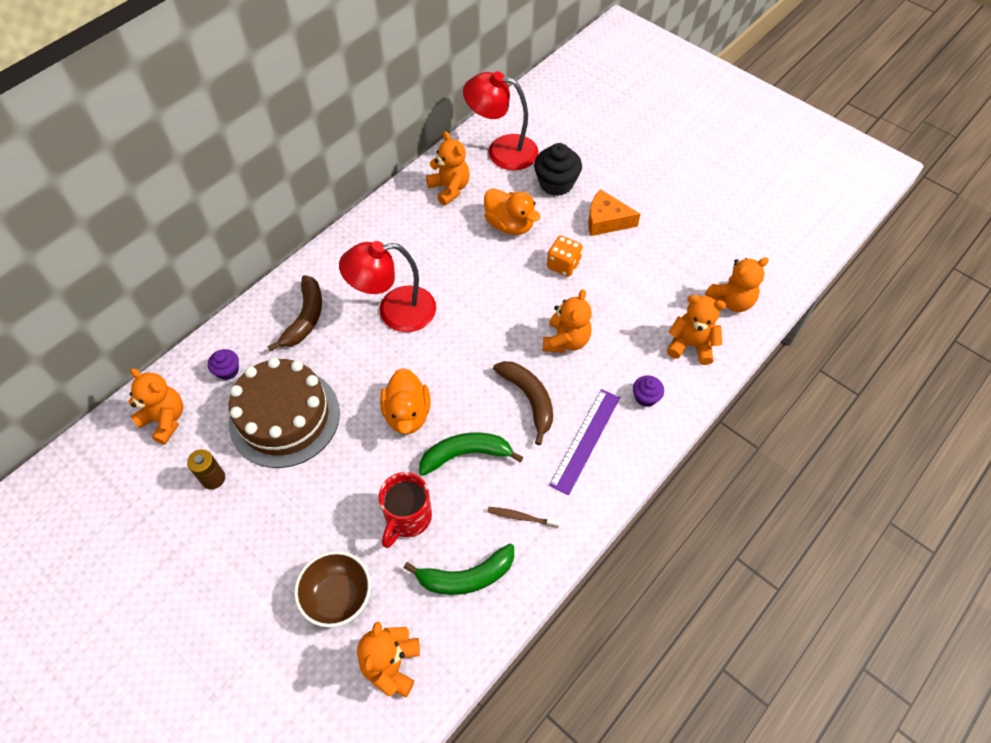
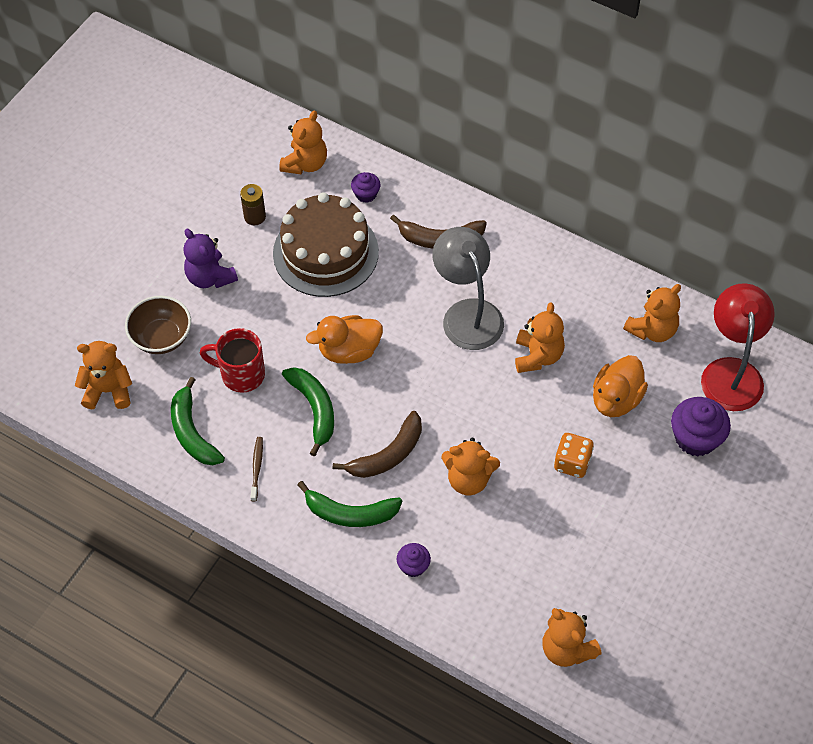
camera: 80 degrees right, 0 degrees up
red lamp [339,241,436,332] -> grey lamp [432,227,504,350]
black cupcake [534,143,582,196] -> purple cupcake [671,397,731,457]
purple ruler [549,389,620,495] -> green banana [298,481,402,527]
orange cheese [588,189,641,236] -> none
orange teddy bear [667,295,726,365] -> orange teddy bear moved to [515,303,565,373]
none -> purple teddy bear [184,229,238,288]

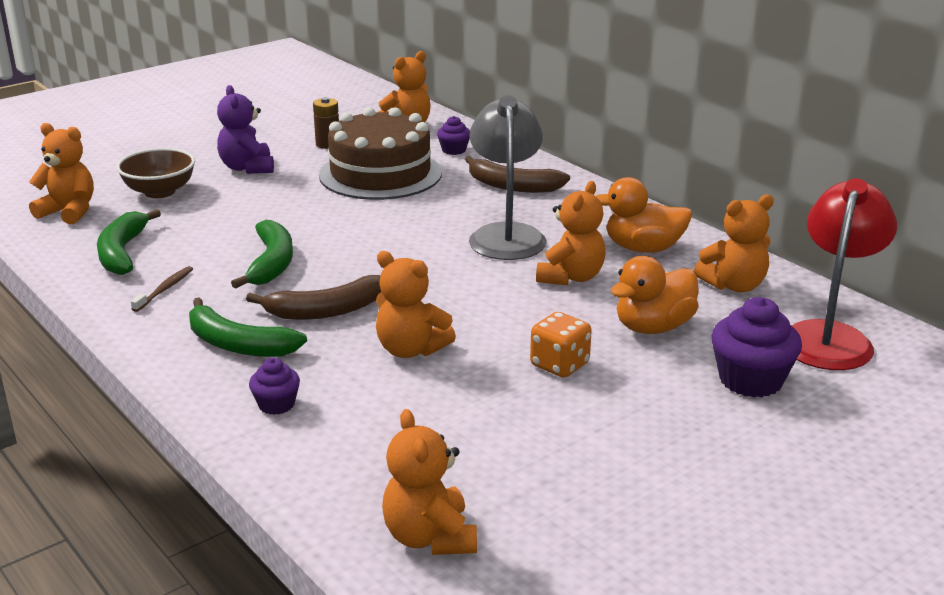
camera: 20 degrees right, 30 degrees down
red mug [200,328,265,393] -> none
orange duck [306,315,383,364] -> orange duck moved to [596,177,693,253]

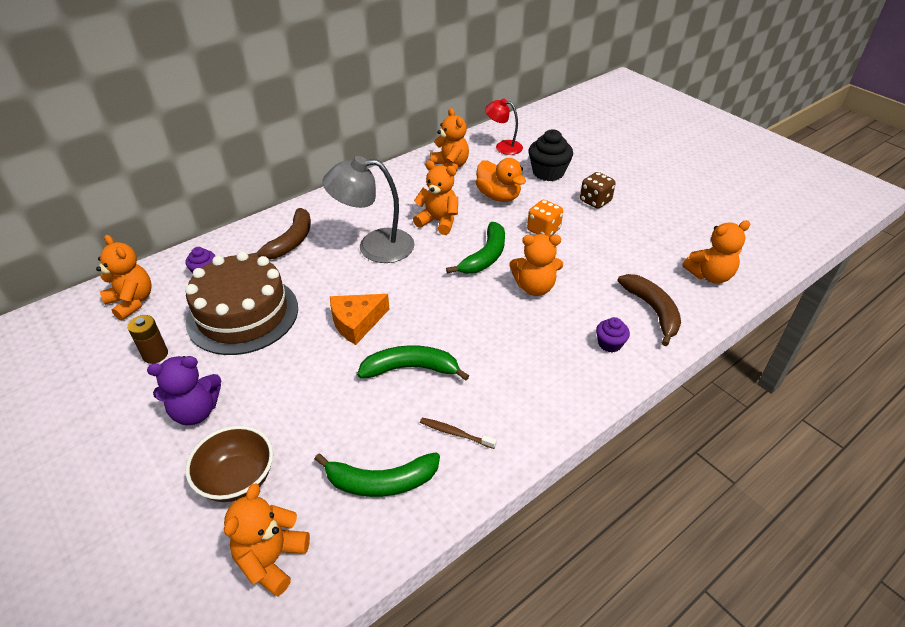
camera: 90 degrees left, 15 degrees up
green banana [189,297,307,357] -> green banana moved to [446,222,505,274]
brown banana [246,275,381,320] -> brown banana moved to [617,274,681,346]
orange teddy bear [376,251,456,358] -> orange teddy bear turned 60 degrees clockwise [510,234,563,296]
orange duck [596,177,693,253] -> none
purple cupcake [711,297,802,398] -> black cupcake [528,129,573,181]
red lamp [791,178,897,370] -> red lamp [485,98,523,155], size x0.60
none -> orange cheese [330,294,389,345]
none -> brown dice [580,172,616,209]

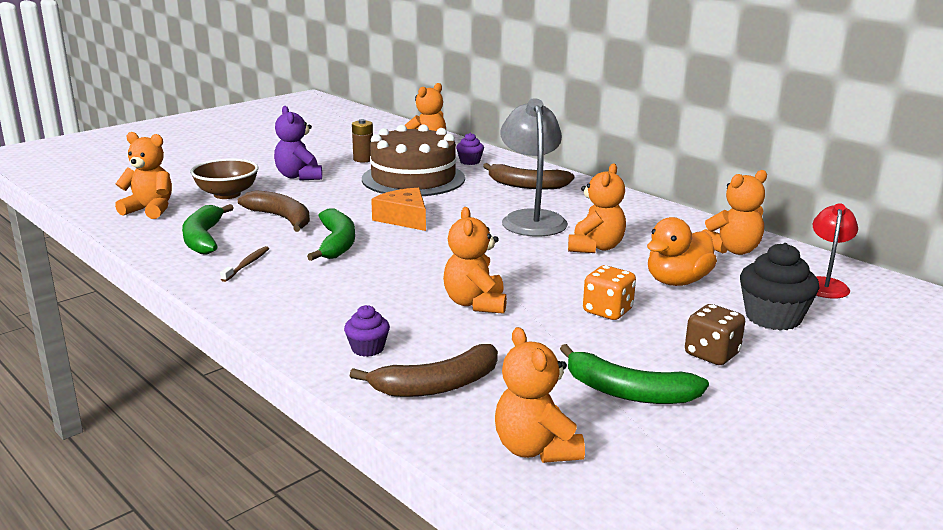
camera: 85 degrees right, 20 degrees down
green banana [446,222,505,274] -> green banana moved to [560,344,709,404]
none -> brown banana [238,190,310,232]

